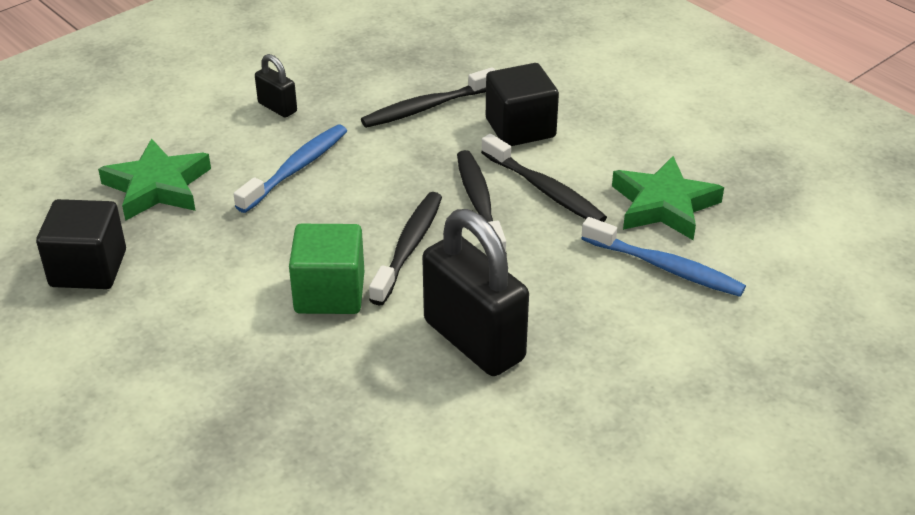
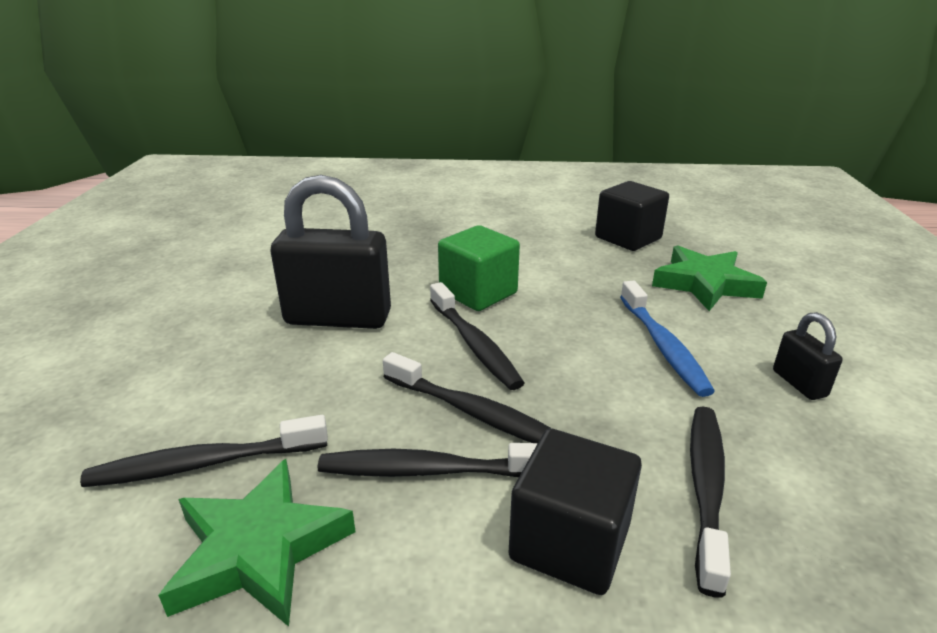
camera: 135 degrees right, 10 degrees down
black padlock [255,54,297,118] -> black padlock turned 75 degrees clockwise [773,312,843,400]
blue toothbrush [581,217,746,297] -> black toothbrush [80,415,328,487]

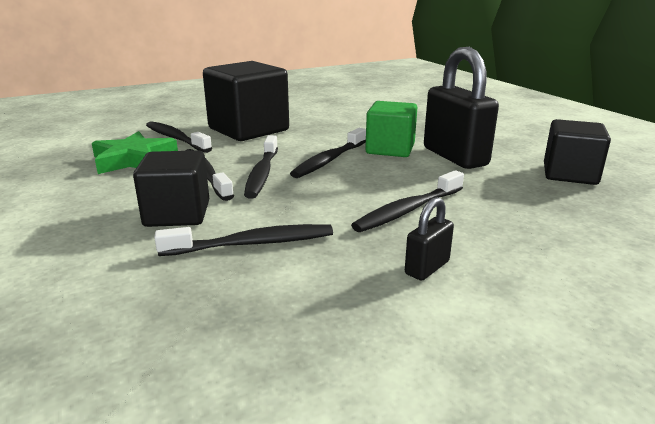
camera: 60 degrees right, 5 degrees down
black padlock [270,175,391,329] -> black padlock moved to [424,47,499,169]
blue toothbrush [620,281,715,397] -> black toothbrush [351,170,464,232]
green star [652,246,767,311] -> none
none -> black cube [203,61,289,141]

